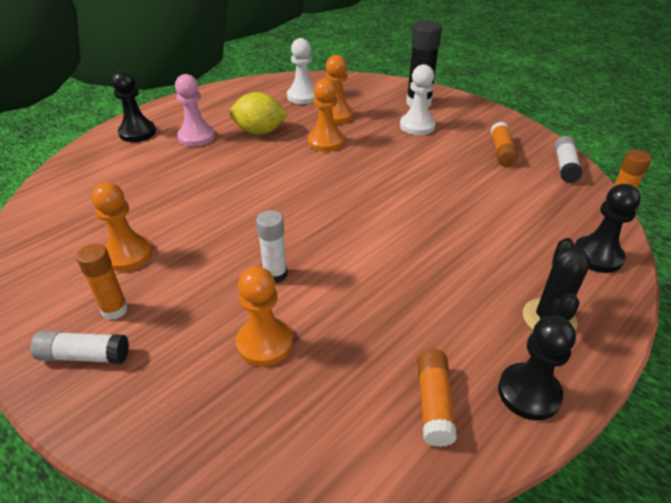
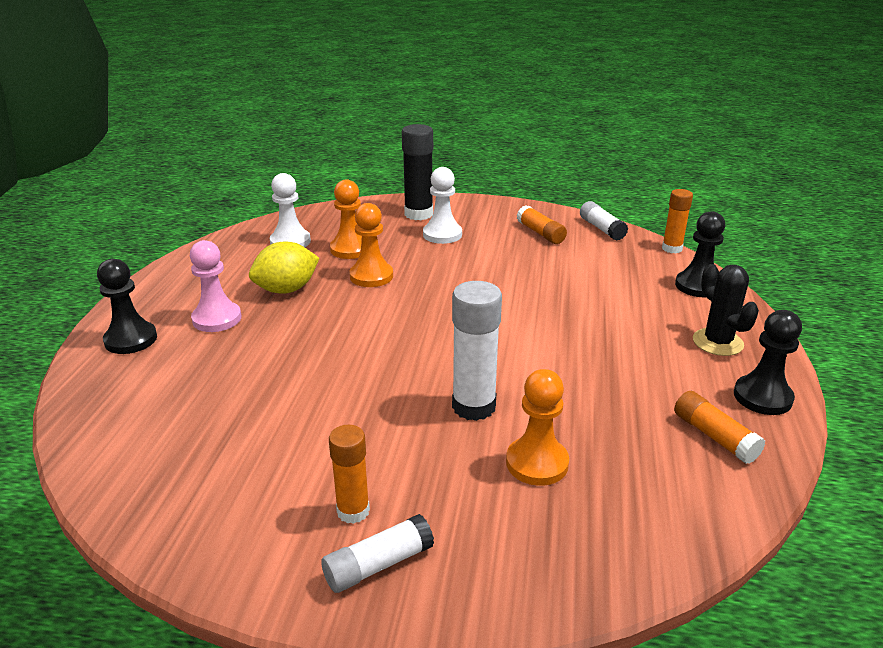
camera: 35 degrees left, 10 degrees down
orange pawn [91,182,153,271] -> none
white glue stick [256,210,287,283] -> white glue stick [452,281,502,421], size x1.59

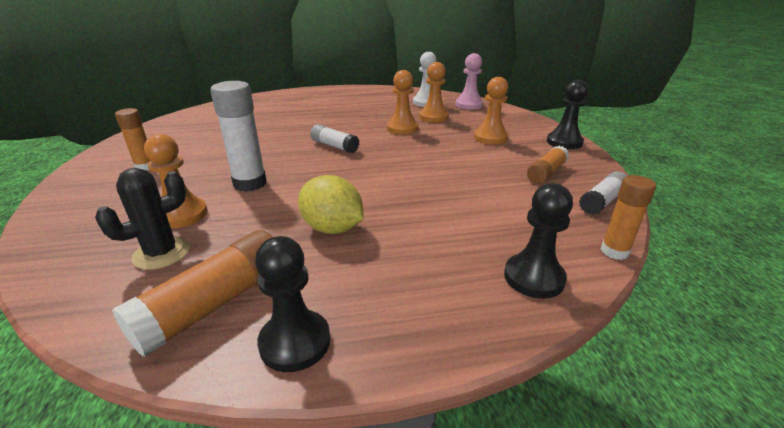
camera: 70 degrees right, 0 degrees up
black pawn [97,259,157,354] -> black pawn moved to [547,80,588,149]
pink pawn [190,240,241,332] -> pink pawn moved to [455,53,484,110]
yellow lemon [249,242,319,294] -> yellow lemon moved to [298,175,364,234]
white glue stick [321,514,434,593] -> white glue stick moved to [310,124,359,153]
black glue stick [402,124,433,220] -> none
white pawn [423,167,462,244] -> orange pawn [474,77,508,145]
orange glue stick [674,391,765,464] -> orange glue stick [112,230,273,357], size x1.59
black cactus [693,264,759,356] -> black cactus moved to [95,168,190,270]

